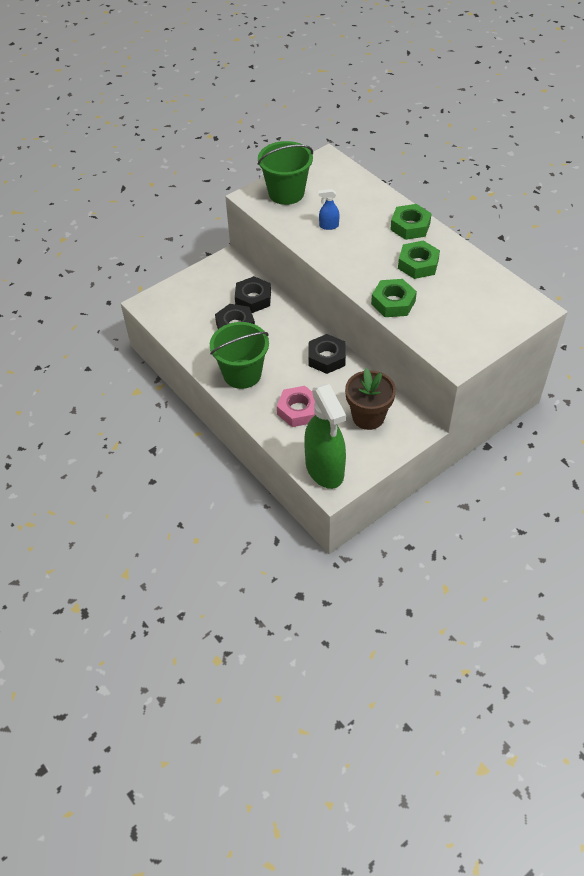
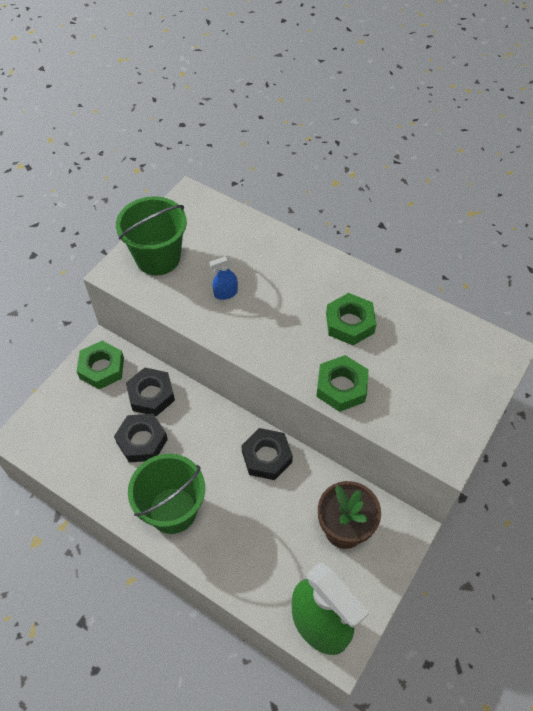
camera: 20 degrees left, 5 degrees up
pink nut [277,386,315,427] -> none
green nut [390,204,432,240] -> green nut moved to [76,341,124,389]

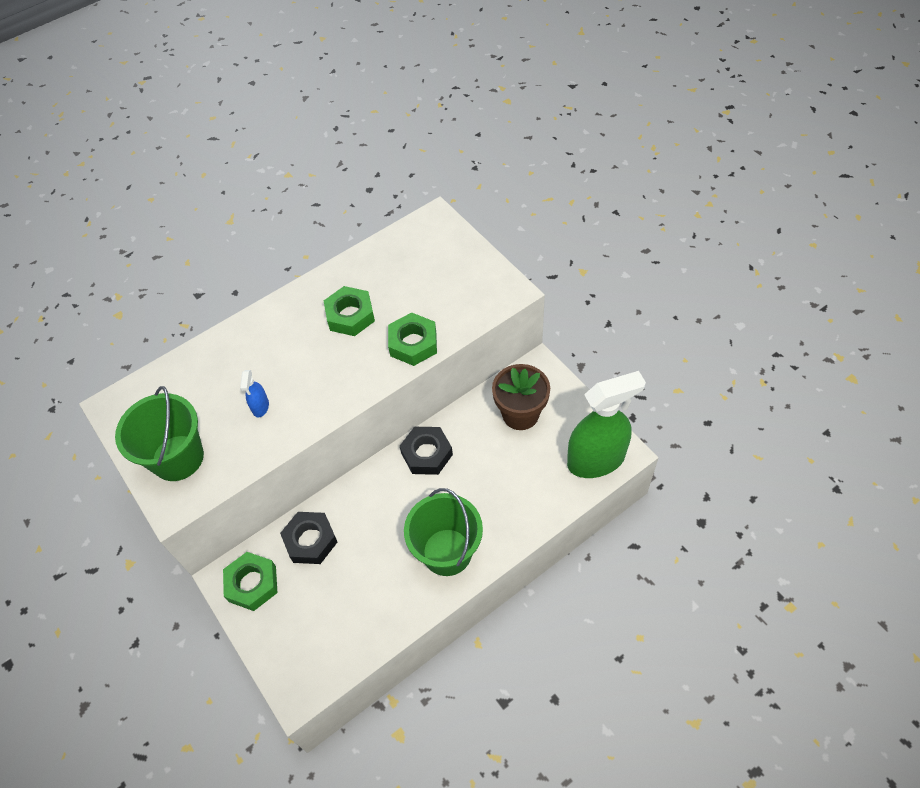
camera: 65 degrees left, 0 degrees up
black nut [114,414,168,463] -> none

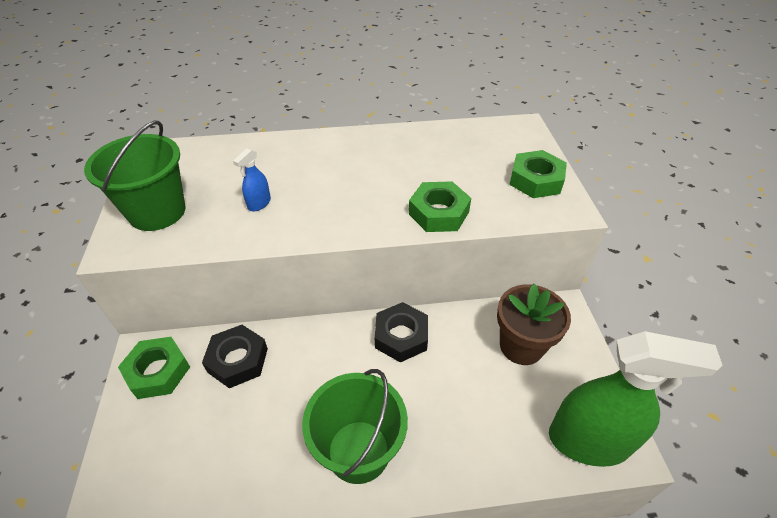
camera: 25 degrees right, 10 degrees down
green nut [324,286,375,336] -> green nut moved to [509,150,567,198]

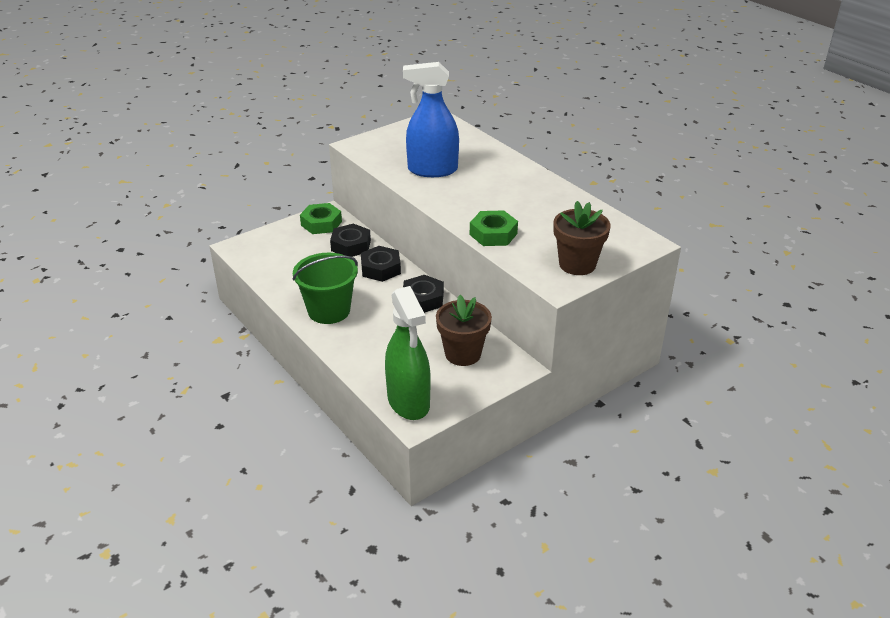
camera: 60 degrees right, 10 degrees down
green bucket [84,121,186,231] -> none
blue spray bottle [233,148,271,211] -> blue spray bottle [403,62,459,177], size x2.44
green nut [509,150,567,198] -> brown flower pot [553,201,611,275]
none -> black nut [361,246,401,282]

